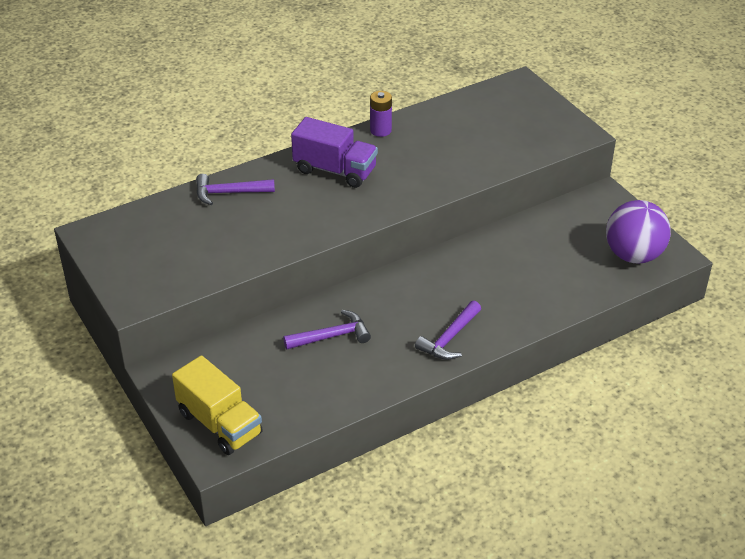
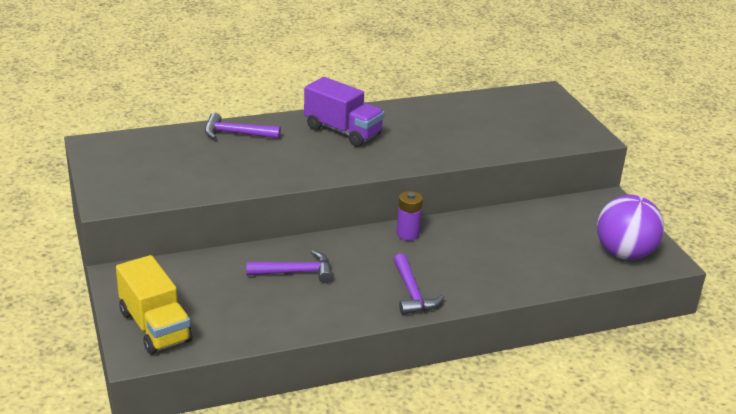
camera: 10 degrees right, 10 degrees down
purple battery [370,91,392,137] -> purple battery moved to [397,191,423,241]
purple hammer [415,301,481,360] -> purple hammer turned 60 degrees counterclockwise [394,253,444,315]

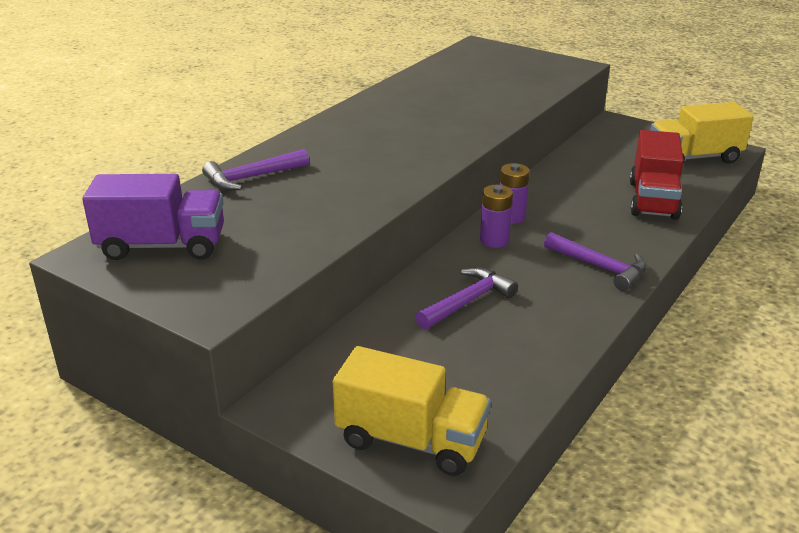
camera: 35 degrees left, 0 degrees up
purple truck [304,77,385,147] -> purple truck moved to [82,174,224,260]
purple ball [597,195,664,260] -> yellow truck [650,102,753,164]
none -> purple battery [480,185,513,248]
none -> red truck [629,130,684,220]

